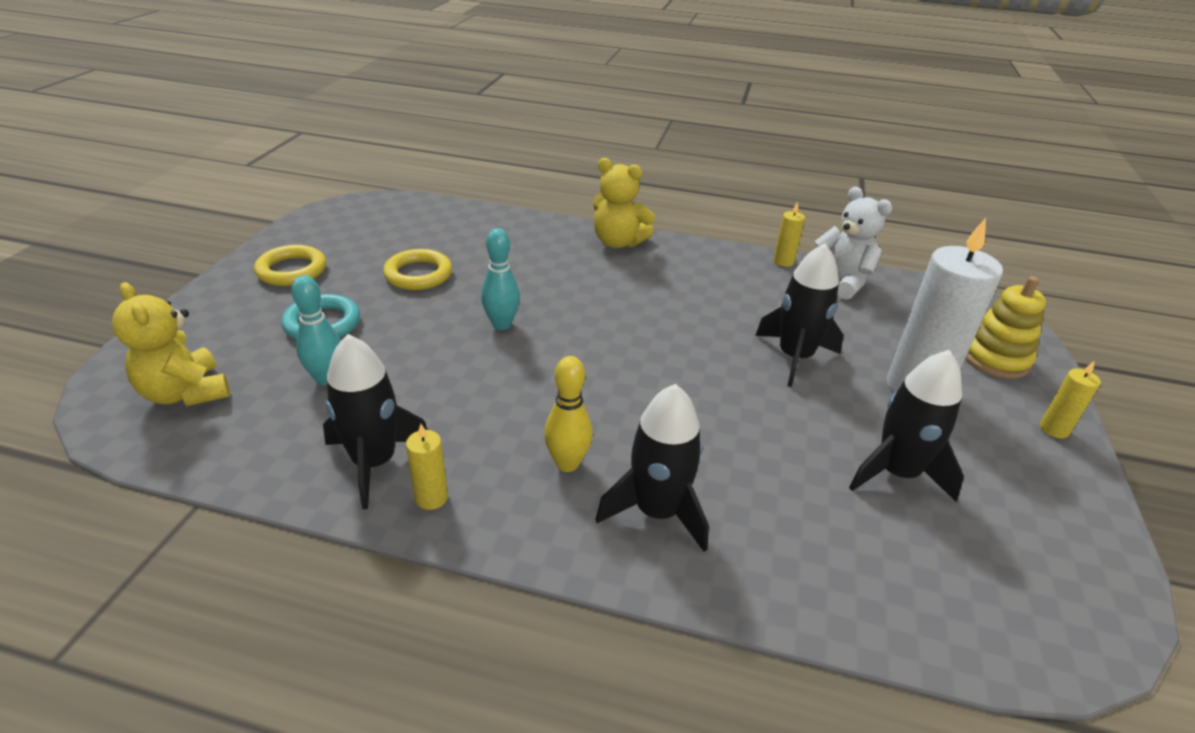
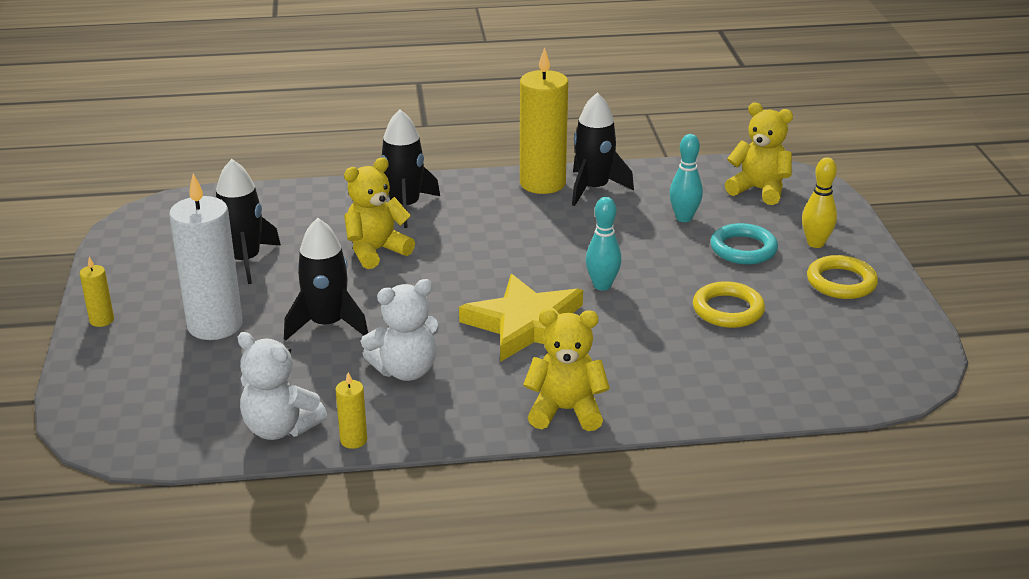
camera: 160 degrees right, 5 degrees down
yellow candle [406,424,448,510] -> yellow candle [520,47,568,194], size x2.27
yellow bowling pin [544,356,593,472] -> yellow bowling pin moved to [802,157,837,248]
yellow stacking toy [965,276,1046,379] -> none
none -> yellow teddy bear [344,158,415,269]
none -> white teddy bear [361,279,440,381]
none -> yellow star [459,274,583,362]

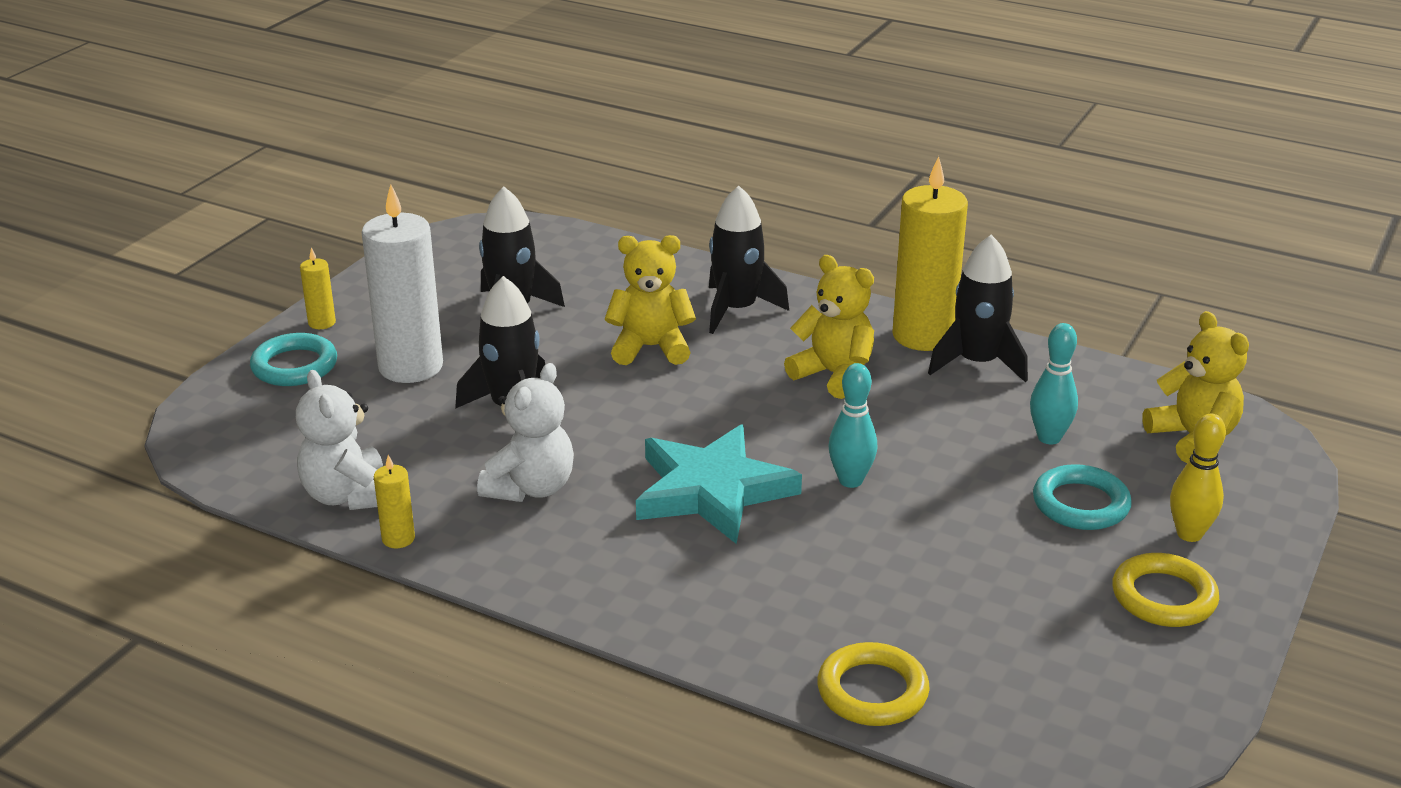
camera: 35 degrees right, 0 degrees up
white teddy bear [361,279,440,381] -> white teddy bear turned 75 degrees counterclockwise [477,363,574,502]
yellow star [459,274,583,362] -> turquoise star [636,424,802,544]
yellow teddy bear [523,309,610,431] -> yellow teddy bear moved to [784,255,874,399]
yellow ring [693,281,765,328] -> yellow ring moved to [817,642,930,726]
none -> turquoise ring [250,333,337,386]

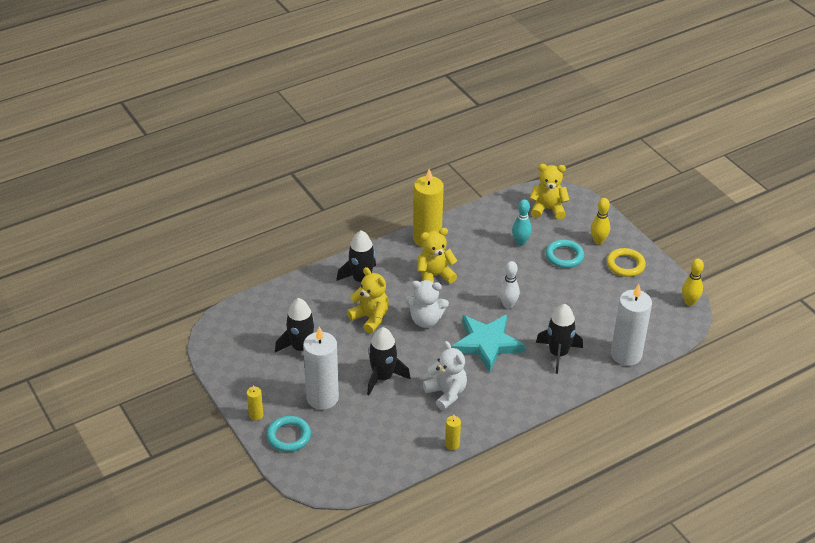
camera: 60 degrees left, 10 degrees up
white teddy bear [296,370,383,510] -> white teddy bear moved to [405,280,449,328]
yellow teddy bear [605,235,696,365] -> yellow teddy bear turned 105 degrees clockwise [347,267,389,333]
yellow ring [817,642,930,726] -> white candle [611,284,652,366]
turquoise bowling pin [828,363,877,488] -> white bowling pin [499,261,520,309]
black rocket [928,235,1028,383] -> black rocket moved to [536,304,583,374]
none -> yellow bowling pin [682,259,704,306]

